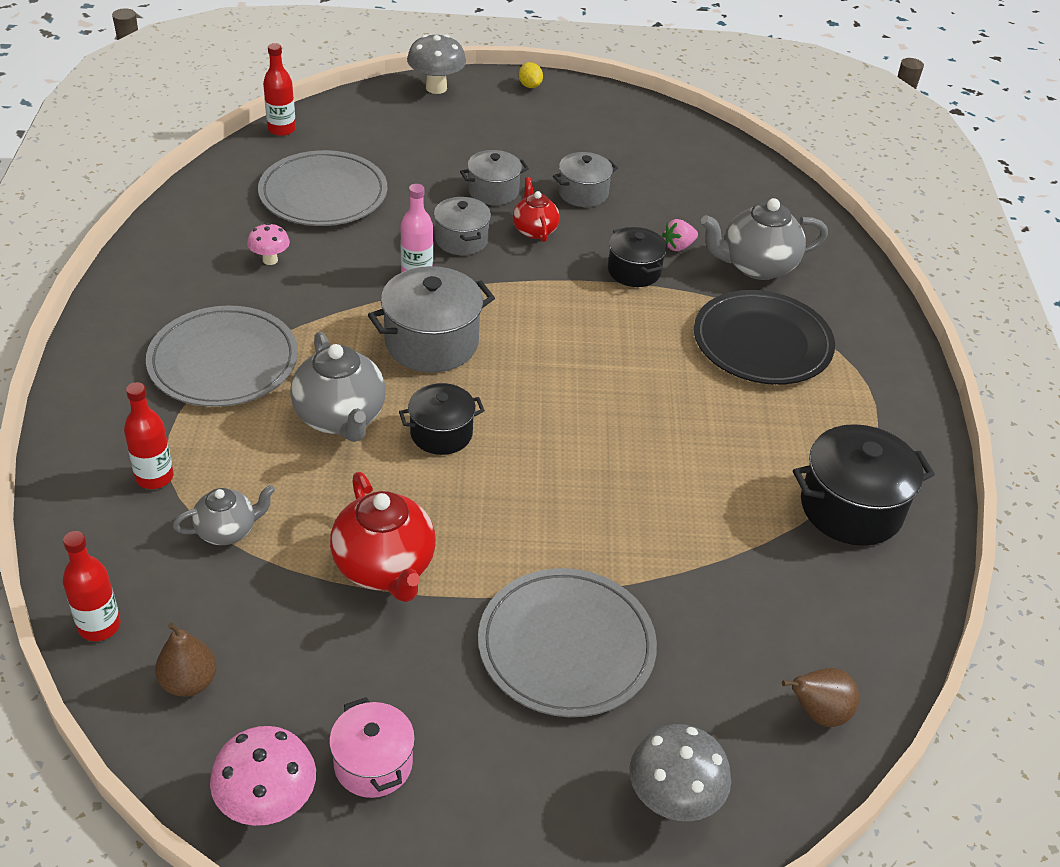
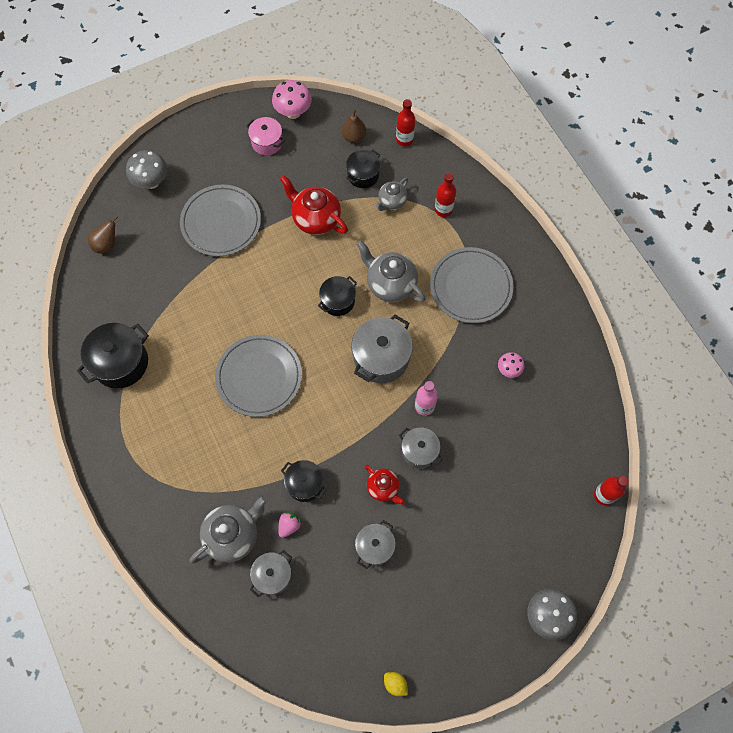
camera: 155 degrees right, 25 degrees up
grey plate [258,150,387,226] -> grey plate moved to [215,335,302,417]
grey pot [460,150,529,205] -> grey pot moved to [250,550,292,598]
yellow lemon [519,62,543,88] -> yellow lemon moved to [384,672,408,696]
black plate [694,290,835,385] -> none
none -> black pot [346,149,381,188]

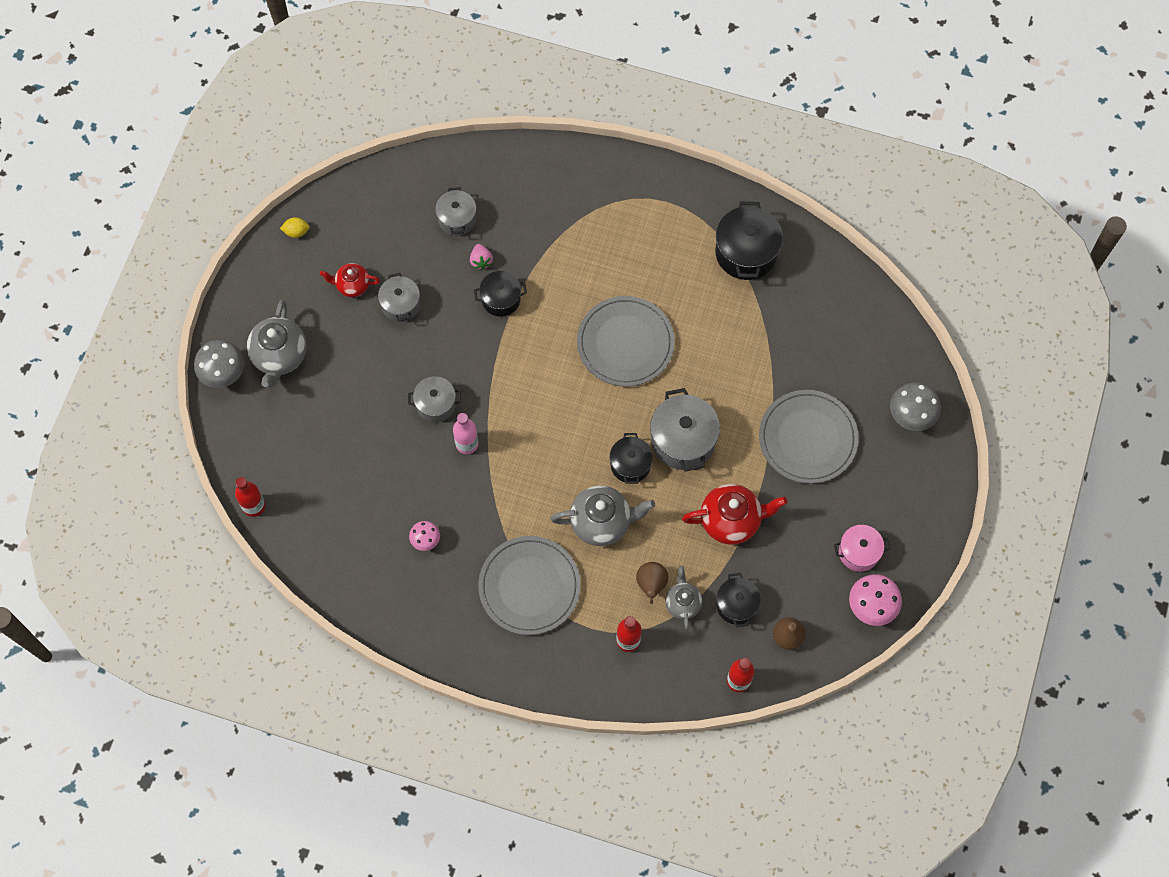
camera: 135 degrees right, 0 degrees up
brown pear [88,215,118,254] -> brown pear moved to [636,562,668,604]
grey teapot [190,496,267,564] -> grey teapot moved to [247,300,307,388]
grey pot [351,315,413,383] -> grey pot moved to [650,388,720,472]
red teapot [365,465,404,505] -> red teapot moved to [320,263,380,297]

